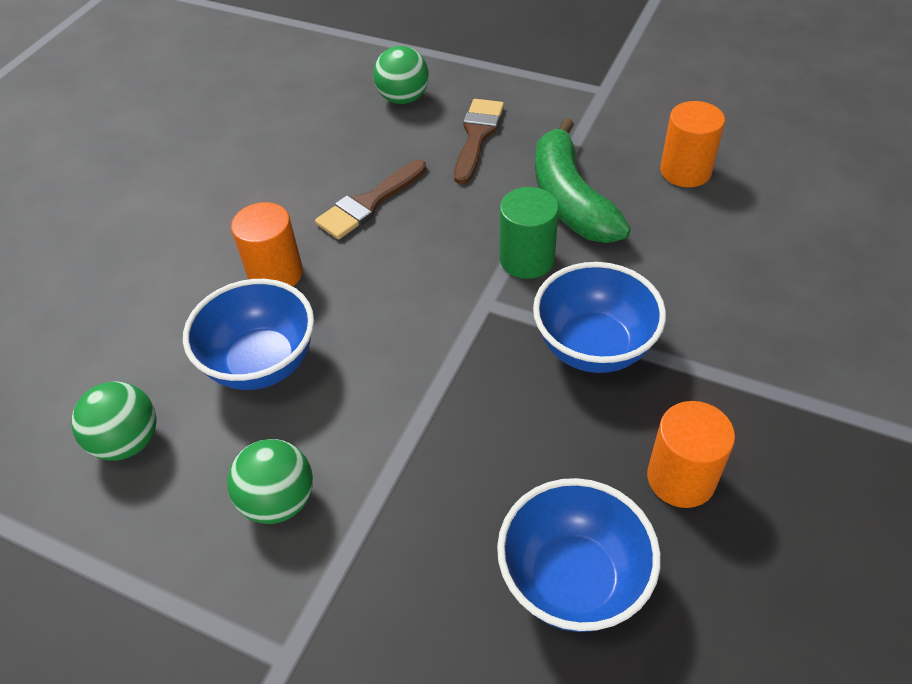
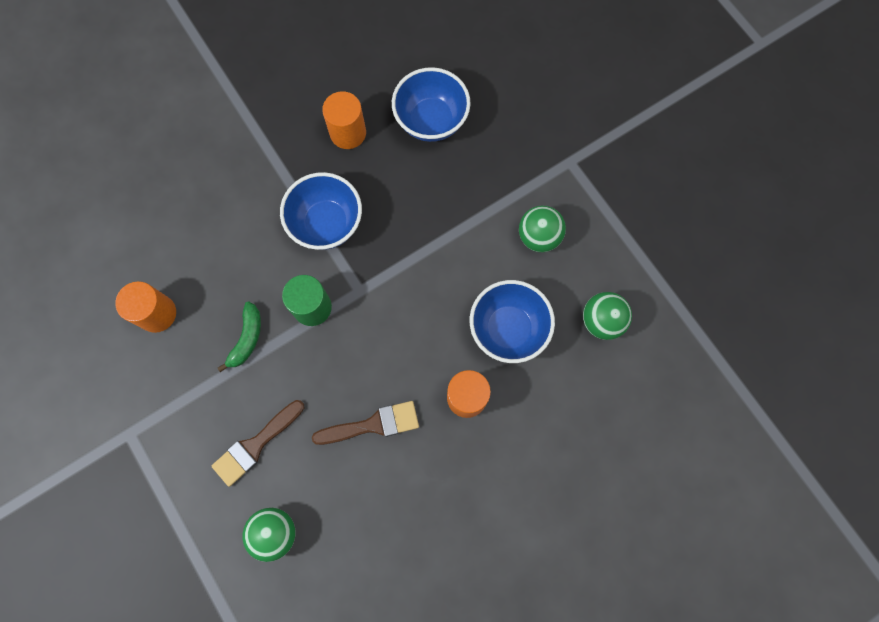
camera: 150 degrees left, 25 degrees up
green banana [535,118,631,243] -> green banana [217,301,261,372], size x0.55

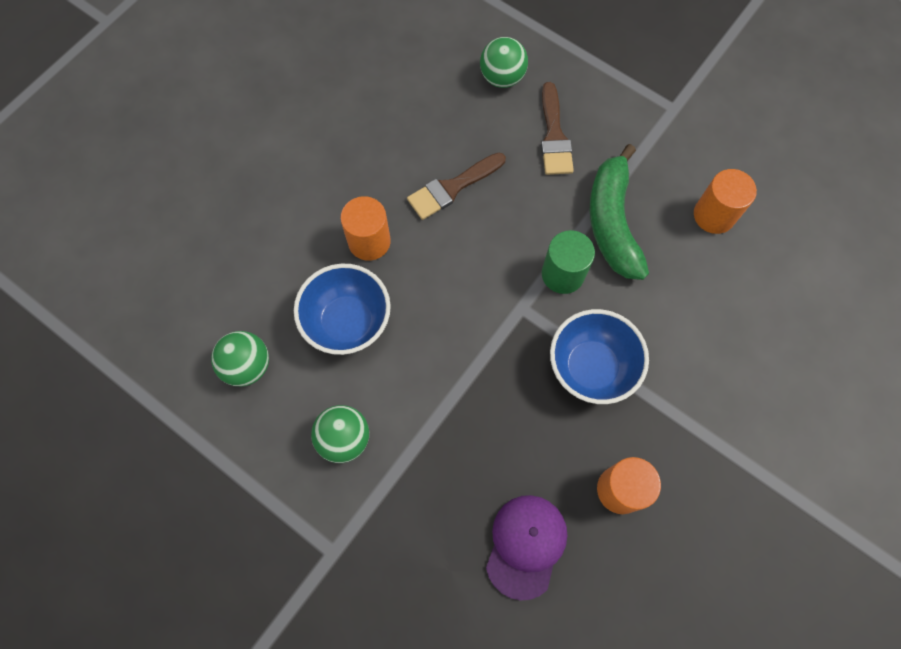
camera: 160 degrees right, 5 degrees down
brown brush [211,400,304,487] -> brown brush turned 150 degrees clockwise [541,82,574,175]
green banana [217,301,261,372] -> green banana [590,144,649,280], size x1.82
blue bowl [392,67,471,142] -> purple cap [486,495,567,601]

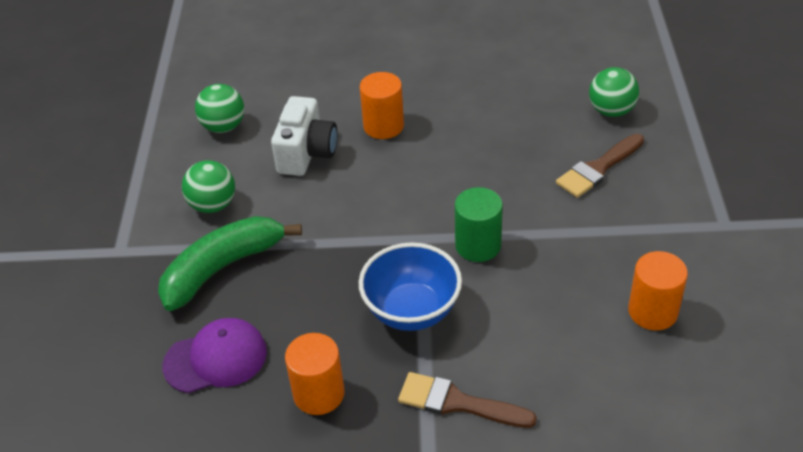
camera: 55 degrees right, 25 degrees down
blue bowl [294,264,391,355] -> white camera [271,96,338,176]
brown brush [407,153,506,220] -> brown brush moved to [398,372,537,428]
green banana [590,144,649,280] -> green banana moved to [158,216,302,311]

